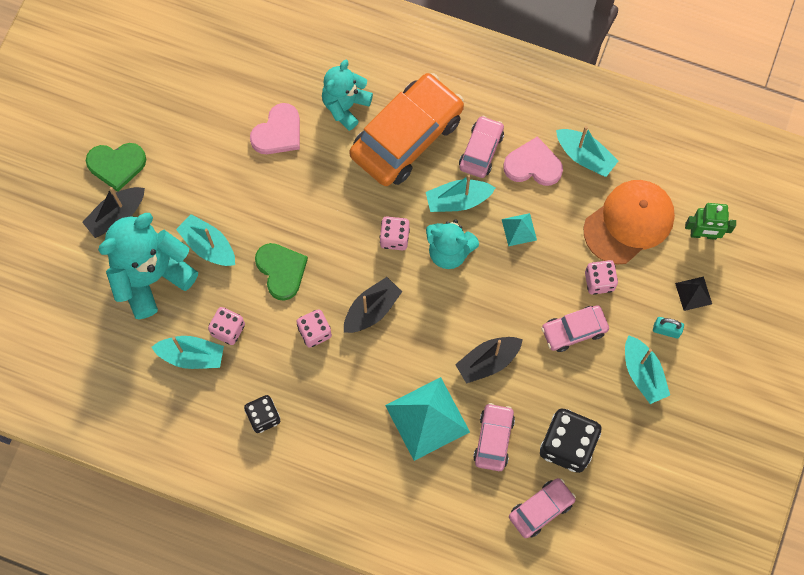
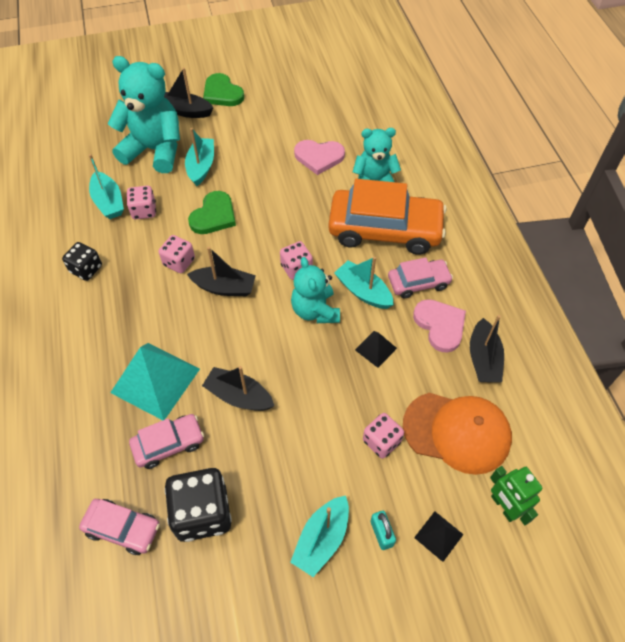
camera: 55 degrees right, 15 degrees down
turquoise pyramid [502,213,537,246] -> black pyramid [355,331,397,368]
pink car [541,305,609,352] -> none
turquoise boat [556,126,618,177] -> black boat [470,315,504,382]

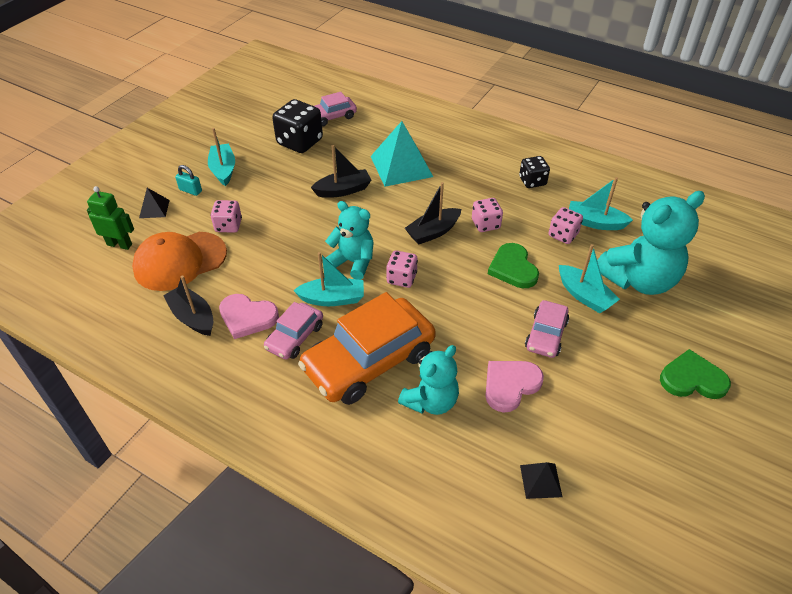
camera: 135 degrees right, 10 degrees down
pink car [129,414,204,469] -> pink car moved to [525,300,569,358]
black boat [164,68,214,118] -> none
black pyramid [355,331,397,368] -> black pyramid moved to [520,462,562,499]

